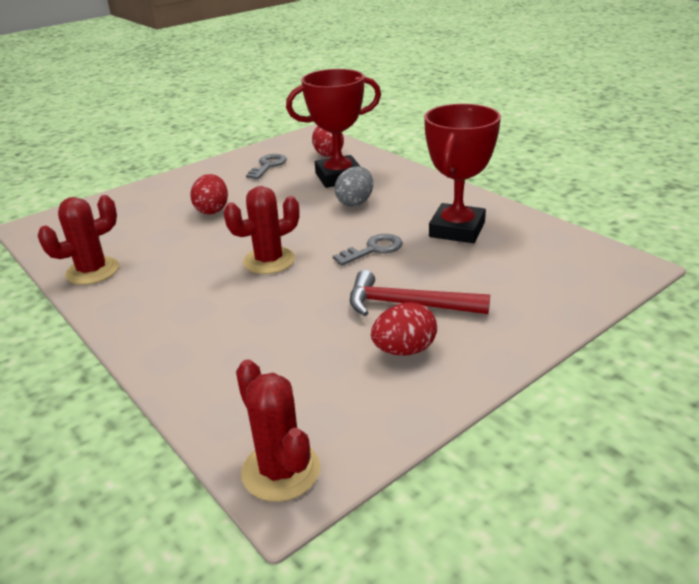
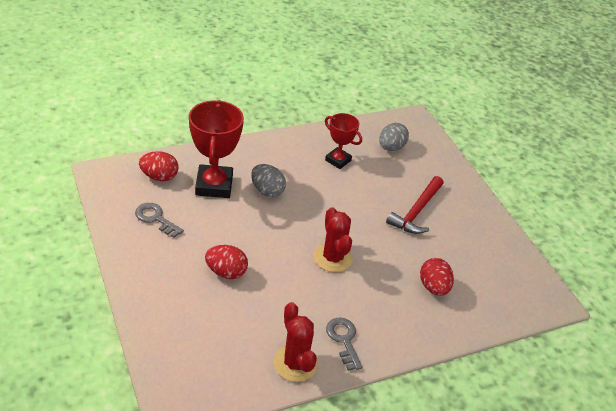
camera: 80 degrees left, 10 degrees up
red cactus [236,360,320,502] -> none
grey key [333,234,403,266] -> grey key moved to [326,318,362,371]
red egg [371,302,437,356] -> red egg moved to [420,258,454,296]
red trophy [424,104,501,243] -> red trophy [325,113,362,169], size x0.60
none -> grey egg [379,123,409,151]

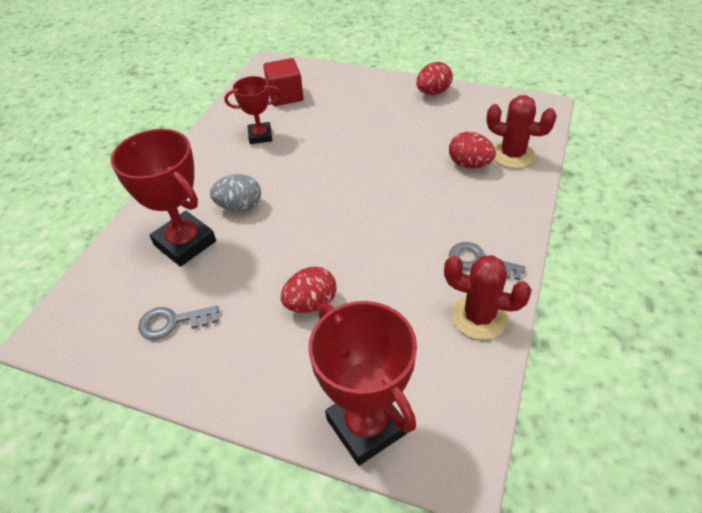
camera: 40 degrees left, 5 degrees up
red egg [139,151,179,181] -> red egg moved to [416,62,453,95]
red cactus [314,207,353,272] -> red cactus moved to [486,95,557,168]
grey egg [379,123,409,151] -> red cube [263,58,303,106]
red hammer [386,176,444,234] -> none
none -> red trophy [308,301,417,466]

